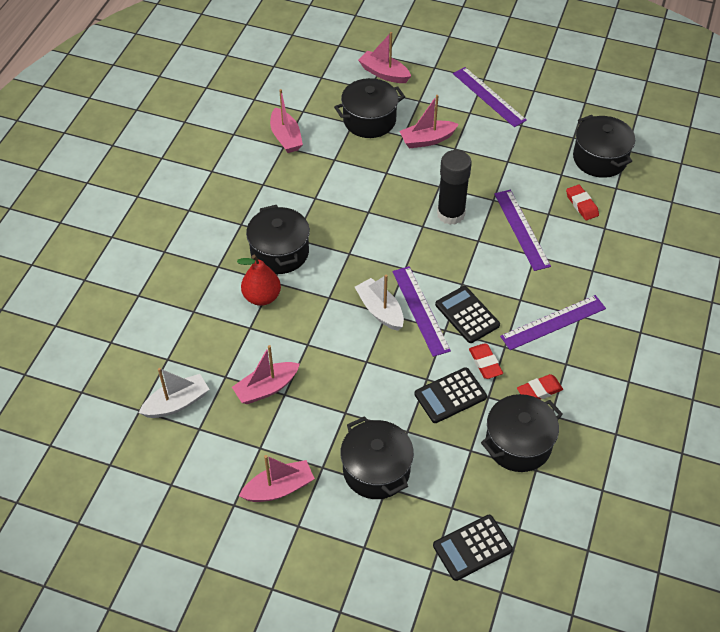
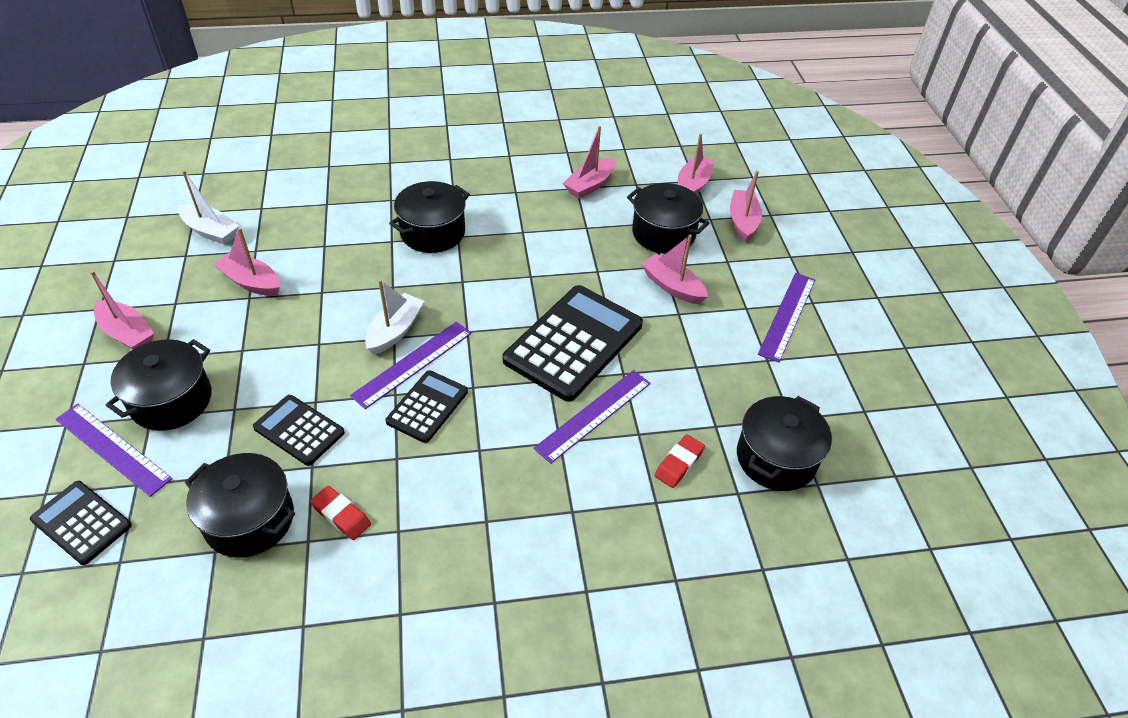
camera: 60 degrees right, 5 degrees down
red pear [237,255,281,306] -> none
black glue stick [437,150,472,225] -> black calculator [503,285,643,402]
red eraser [469,343,503,379] -> none
purple ruler [500,295,606,350] -> purple ruler moved to [56,404,173,497]
none -> pink boat [678,133,715,194]

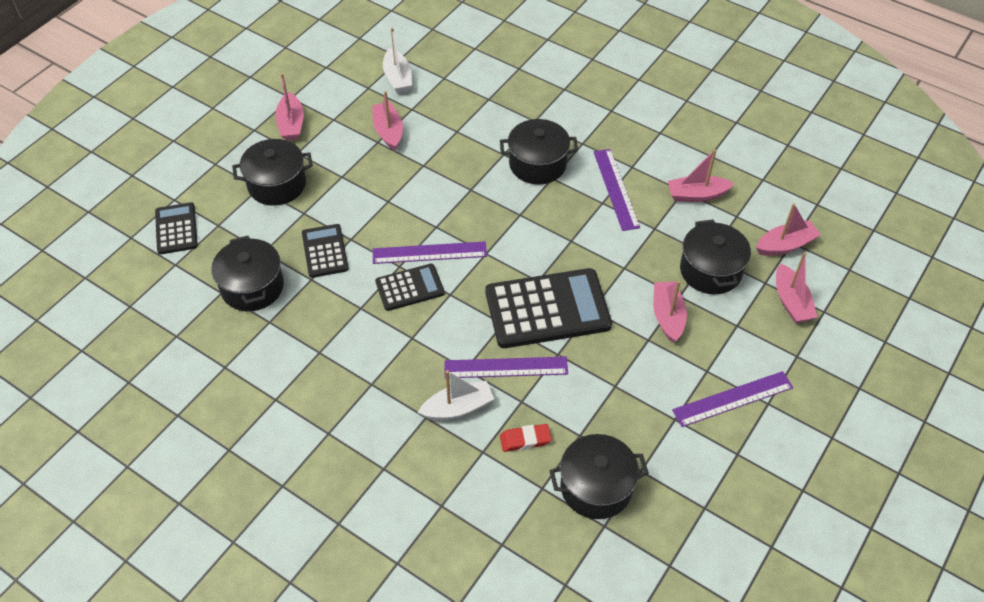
camera: 45 degrees right, 5 degrees up
purple ruler [56,404,173,497] -> purple ruler moved to [594,149,640,231]
red eraser [310,486,371,540] -> none
white boat [365,279,424,355] -> white boat moved to [417,370,494,420]
pink boat [730,171,762,242] -> pink boat turned 120 degrees clockwise [776,252,818,323]

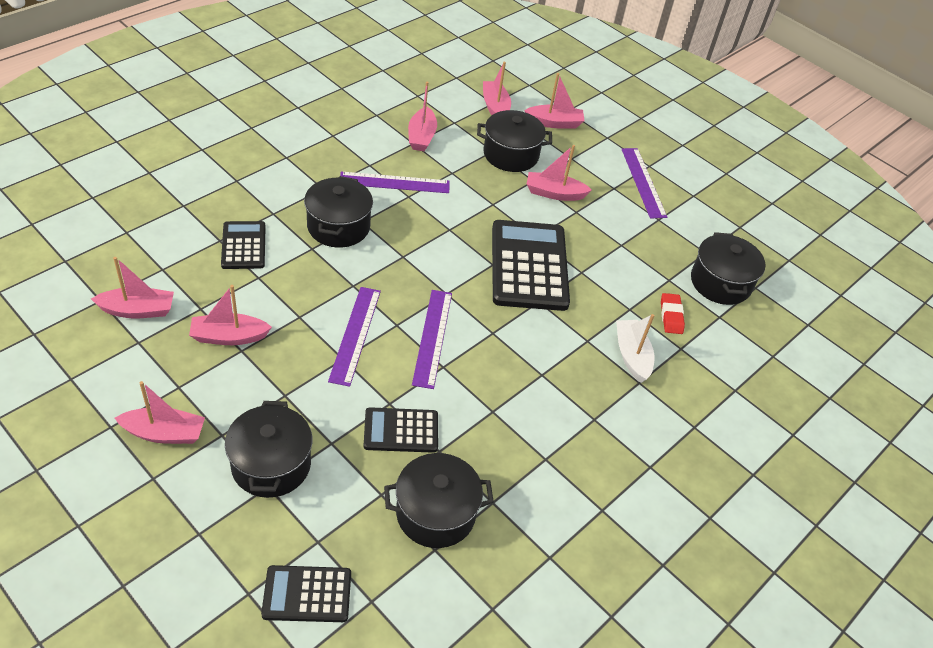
camera: 85 degrees left, 5 degrees down
black calculator [375,264,445,311] -> black calculator moved to [221,221,266,269]
white boat [383,27,412,93] -> pink boat [91,257,174,318]
purple ruler [444,357,568,378] -> purple ruler moved to [328,287,381,387]

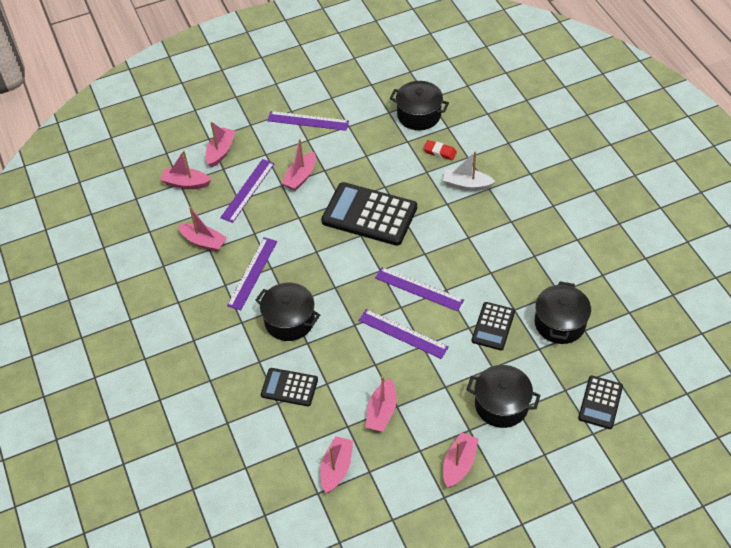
camera: 60 degrees left, 5 degrees up
black pot [477,110,552,172] -> purple ruler [220,159,275,223]

